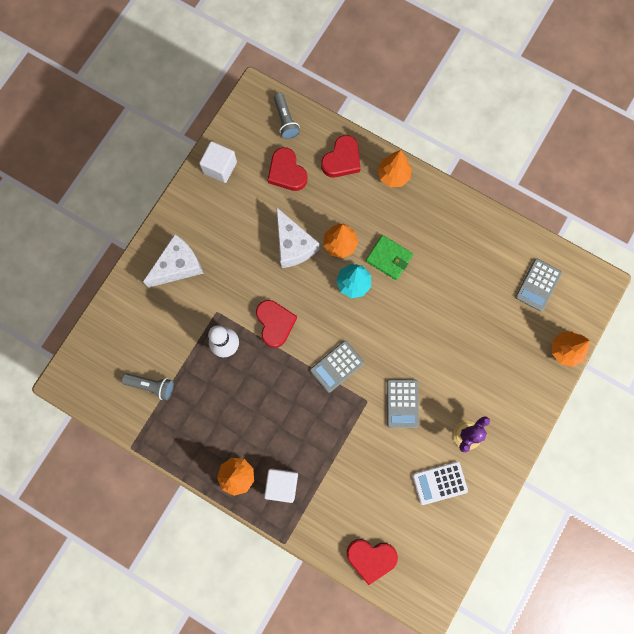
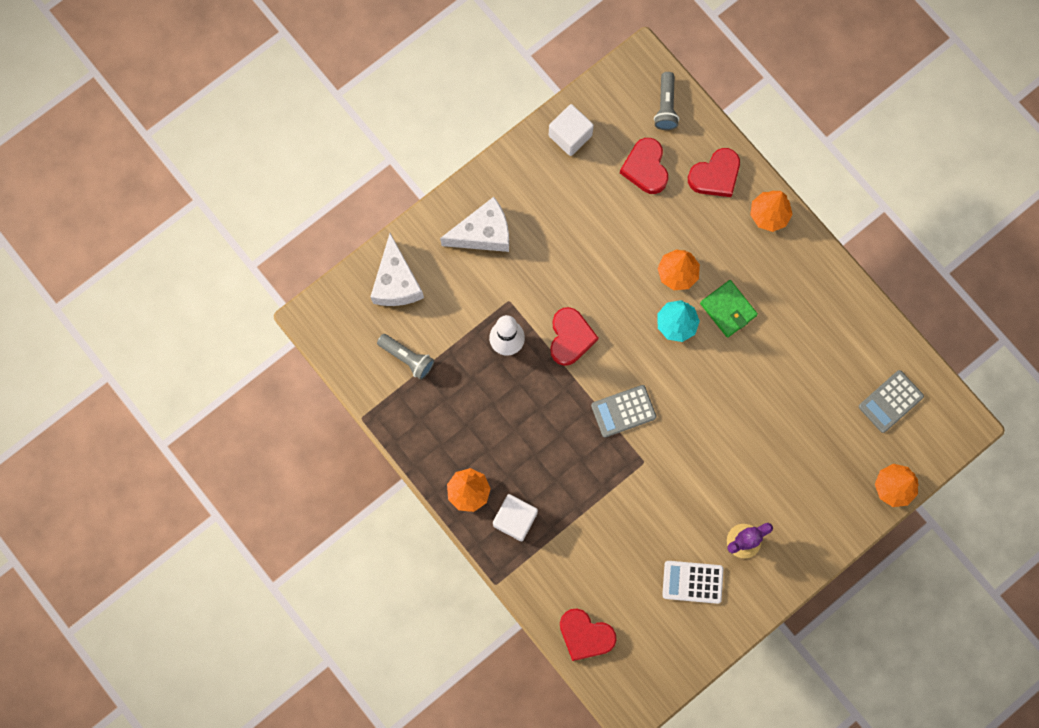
camera: 20 degrees right, 0 degrees up
white cheese [276,207,319,268] -> white cheese moved to [370,233,424,306]
grey calculator [387,379,419,428] -> none

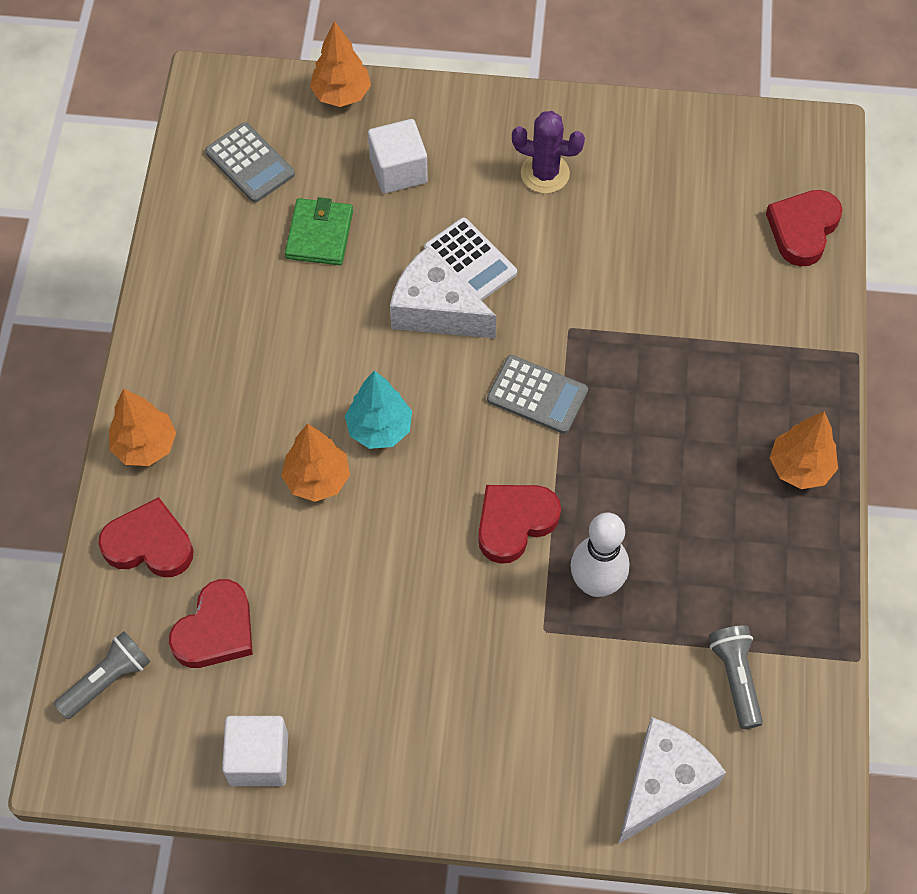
camera: 135 degrees left, 15 degrees down
white cheese [440,197,509,252] -> white cheese moved to [390,246,496,339]
white cube [493,494,538,541] -> white cube moved to [368,119,428,194]
red heart [560,608,617,661] -> red heart turned 135 degrees counterclockwise [766,190,843,267]
white calculator [662,561,724,604] -> white calculator moved to [424,218,517,301]
green wallet [700,280,758,338] -> green wallet moved to [285,197,353,265]
grey calculator [859,370,924,433] -> grey calculator turned 45 degrees clockwise [205,122,295,203]

